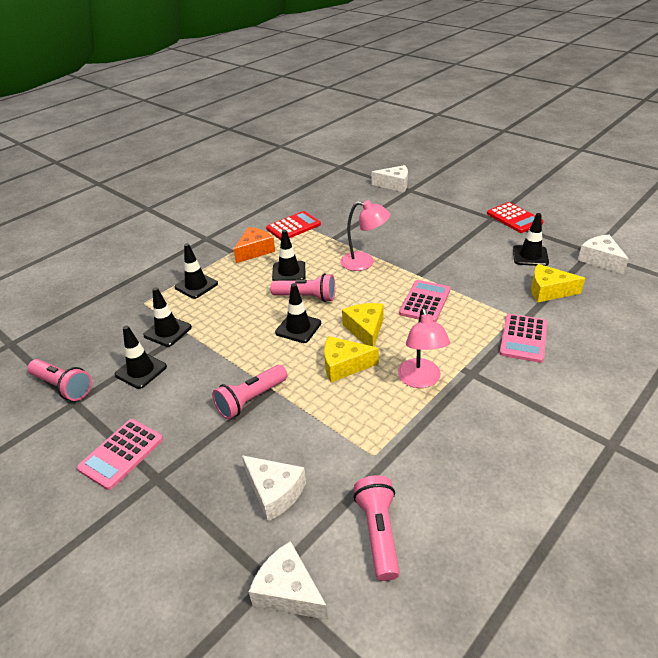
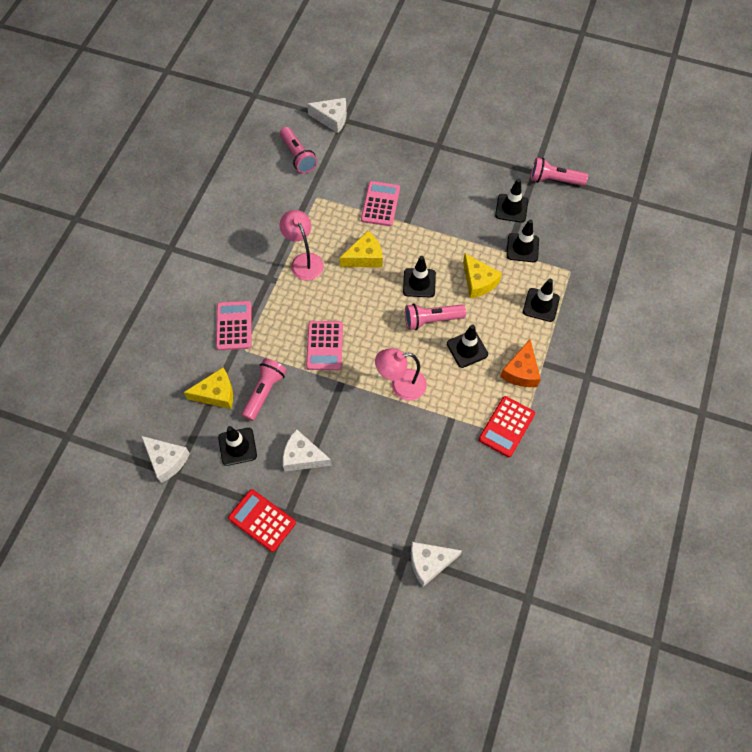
camera: 155 degrees right, 25 degrees up
pink calculator [77,419,163,490] -> pink calculator moved to [361,181,400,226]
pink flashlight [212,365,288,419] -> pink flashlight moved to [242,358,287,421]
white cheese [242,455,306,521] -> white cheese moved to [283,429,332,471]
yellow cheese [342,303,384,347] -> yellow cheese moved to [463,253,502,298]

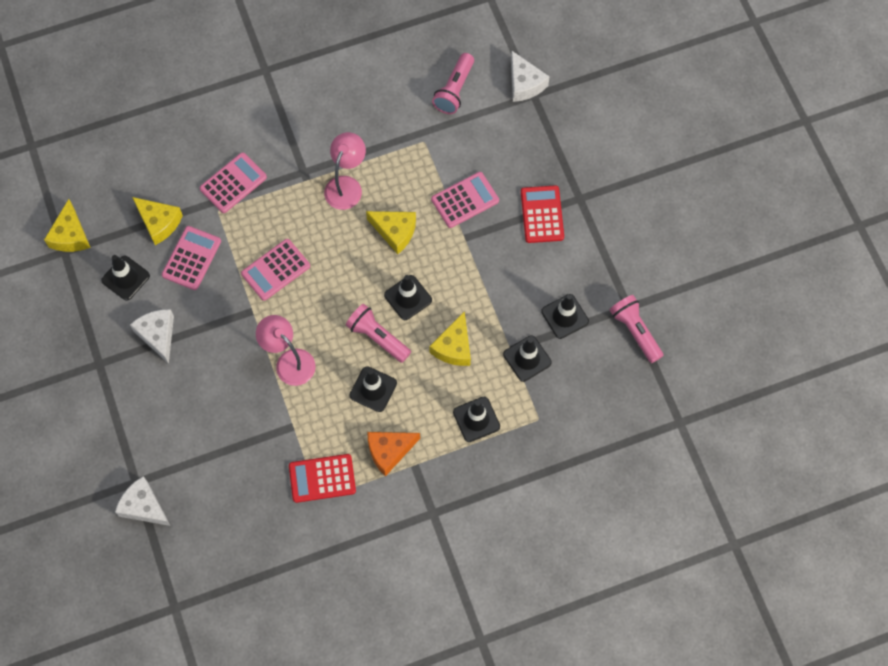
camera: 50 degrees right, 5 degrees up
white cheese [141,436,190,483] -> yellow cheese [44,199,91,252]
red calculator [228,489,296,552] -> red calculator moved to [521,185,564,243]
pink flashlight [242,358,287,421] -> pink calculator [162,226,221,290]

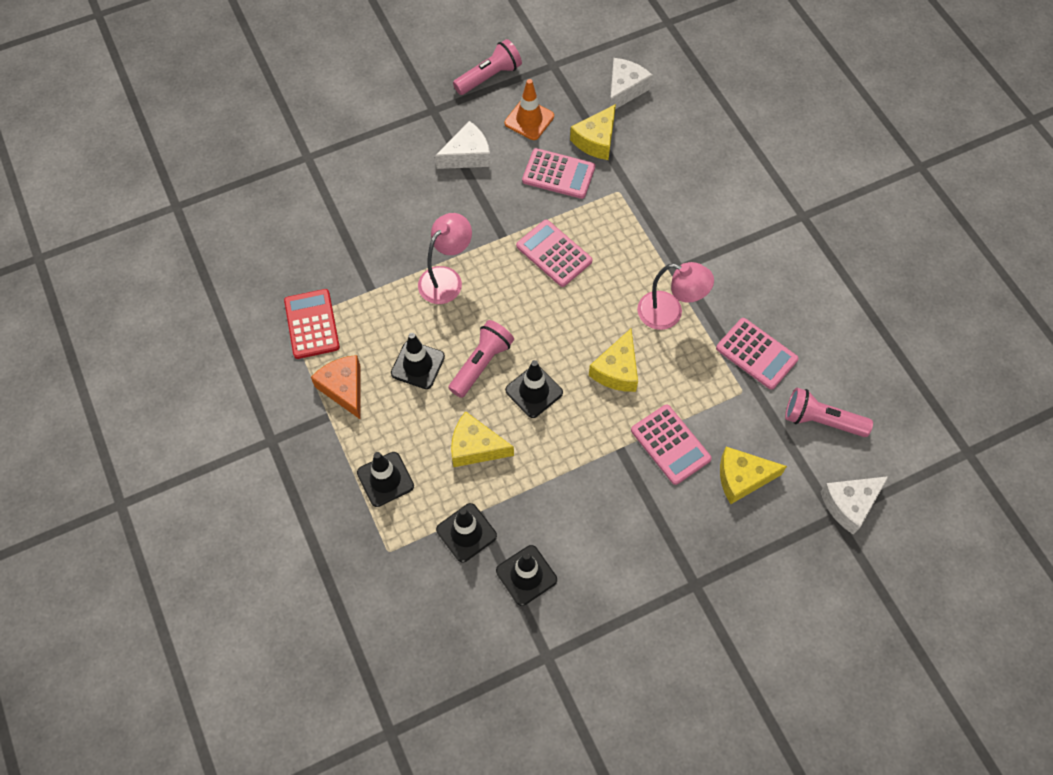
camera: 85 degrees right, 5 degrees down
yellow cheese [44,199,91,252] -> yellow cheese moved to [720,447,787,504]
black traffic cone [101,255,150,301] -> orange traffic cone [504,79,554,140]
white cheese [115,476,170,526] -> white cheese moved to [610,58,653,109]
pink calculator [200,152,267,213] -> pink calculator moved to [716,318,799,390]
red calculator [521,185,564,243] -> none
pink flashlight [610,295,664,363] -> pink flashlight moved to [453,39,522,95]

